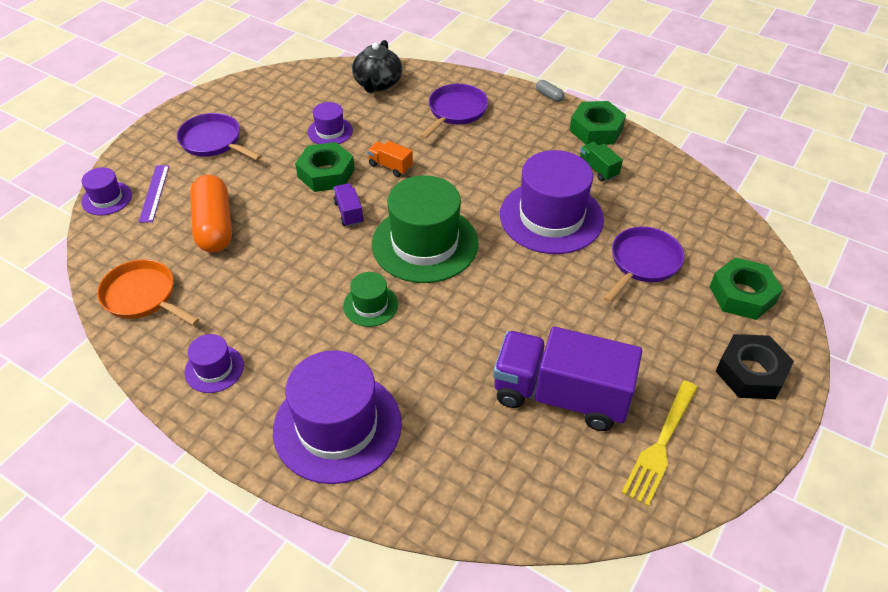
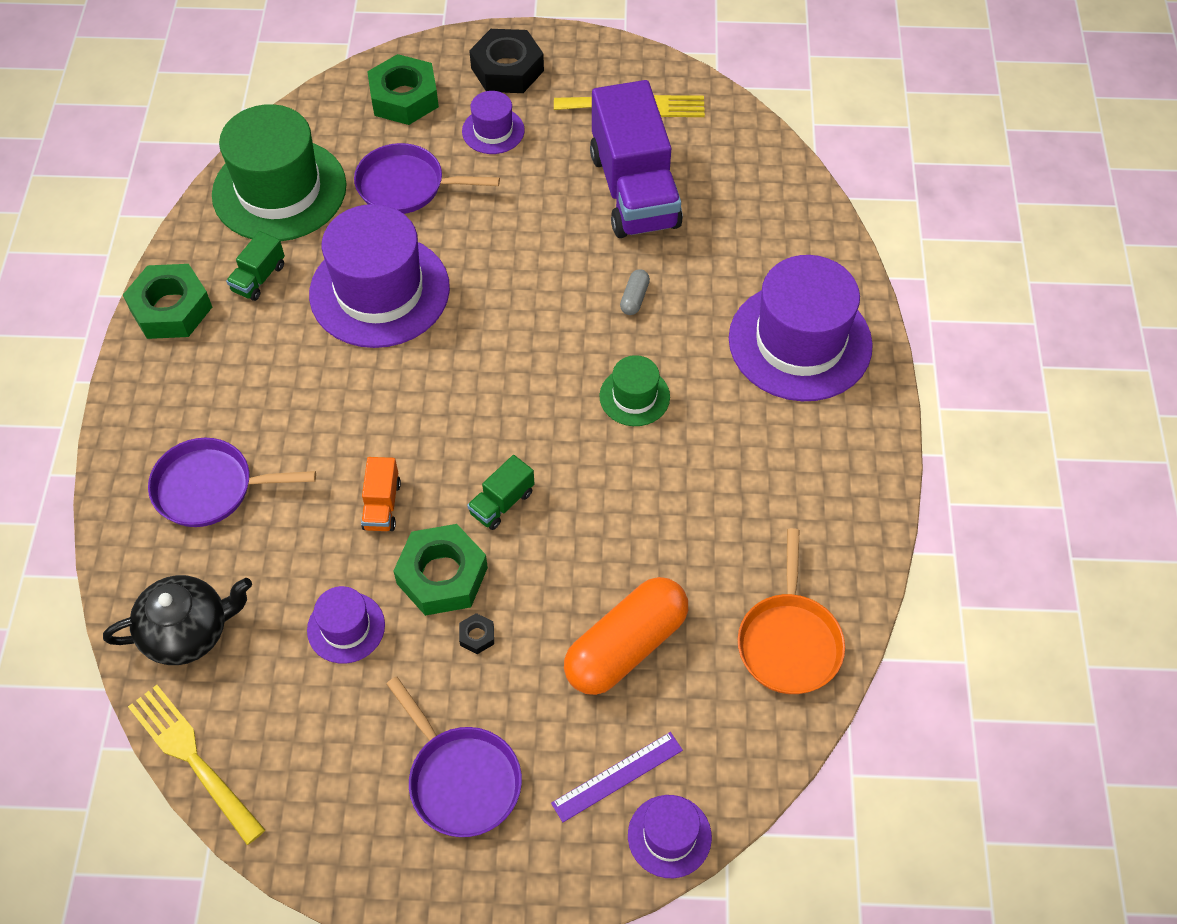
camera: 120 degrees left, 10 degrees up
purple pan [177,113,262,160] -> purple pan turned 45 degrees counterclockwise [386,676,522,837]
purple hat [184,334,244,393] -> purple hat moved to [462,91,525,154]
purple truck [333,183,364,227] -> green truck [467,455,534,530]
green hat [372,175,479,283] -> green hat moved to [212,104,347,241]
grey capsule [536,80,565,102] -> grey capsule moved to [620,269,650,315]
none -> yellow fork [128,685,265,845]
none -> black nut [459,613,494,654]

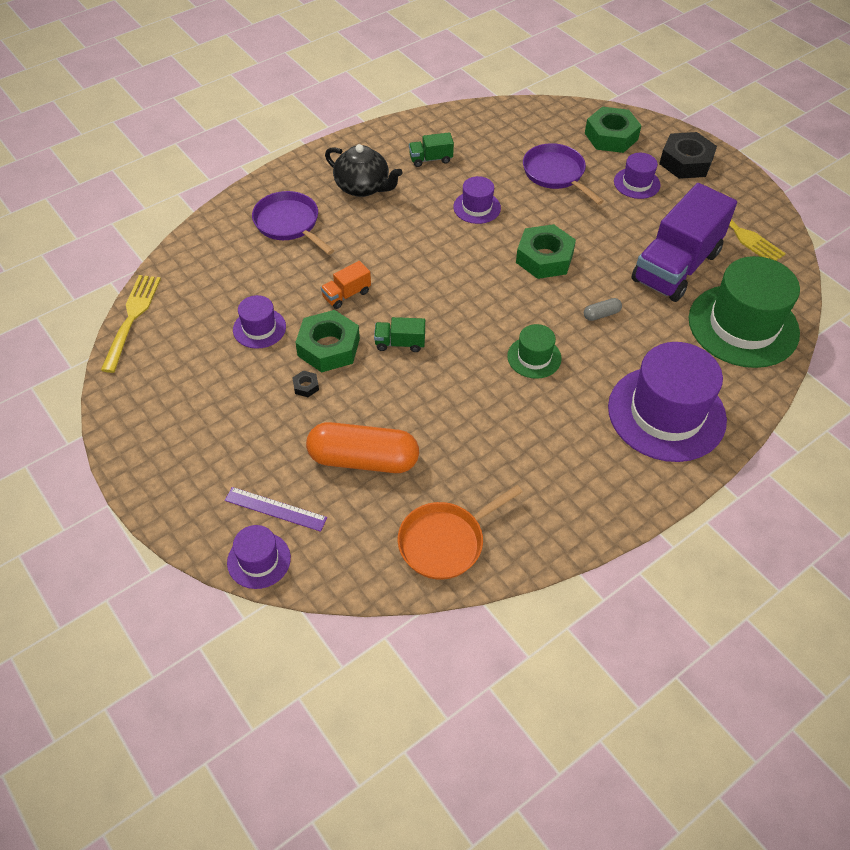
camera: 50 degrees right, 5 degrees down
black teapot [103,575,252,665] -> black teapot moved to [325,144,403,197]
green nut [123,264,212,339] -> green nut moved to [516,224,576,279]
green hat [212,104,347,241] -> green hat moved to [689,256,800,368]
purple hat [309,204,450,348] -> purple hat [453,176,501,224], size x0.48
purple pan [386,676,522,837] -> none

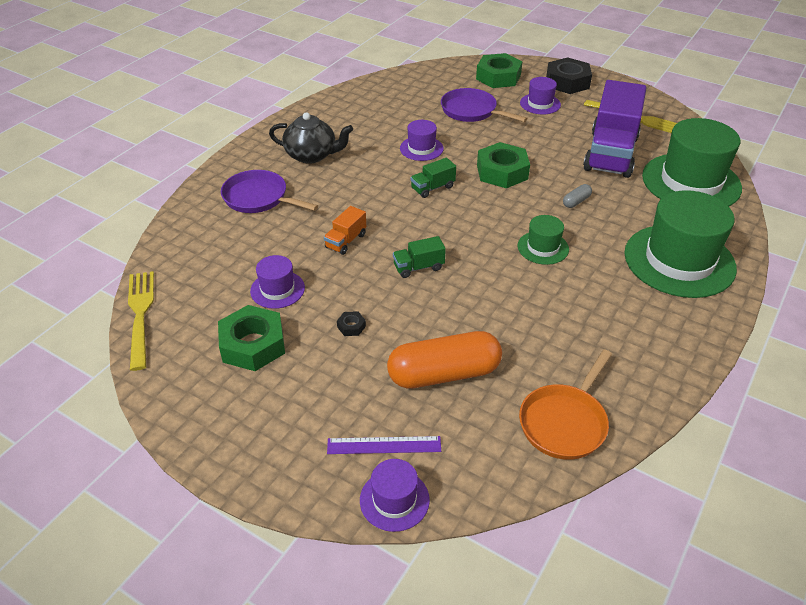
camera: 20 degrees left, 10 degrees down
green nut [295,310,360,372] -> green nut moved to [218,305,285,371]
green truck [409,132,454,167] -> green truck moved to [410,158,456,198]
purple hat [608,342,727,462] -> green hat [624,190,737,298]

